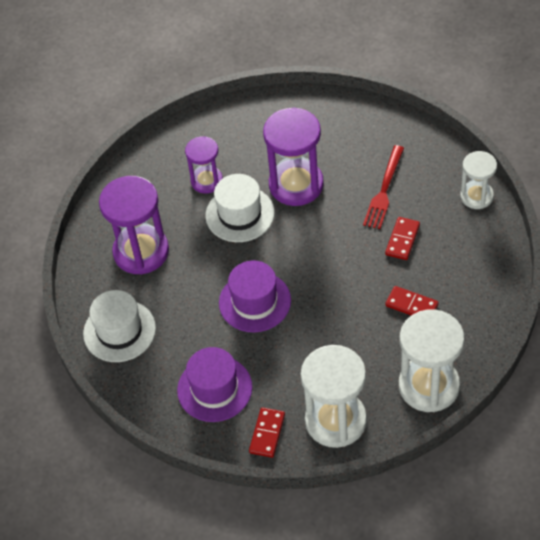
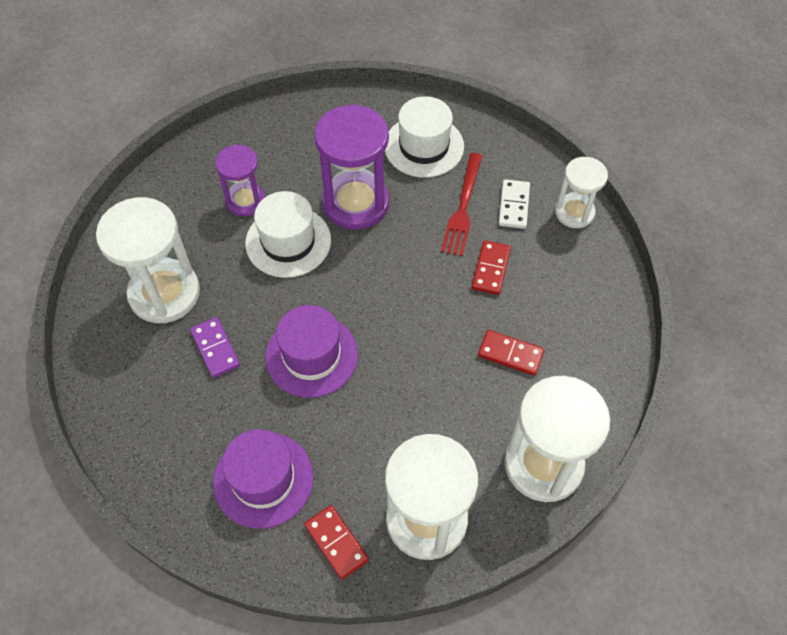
camera: 10 degrees left, 5 degrees up
white hat [83,290,156,362] -> white hat moved to [385,96,464,178]
purple hourglass [99,176,169,275] -> white hourglass [96,197,200,323]
red domino [249,407,285,458] -> red domino turned 45 degrees counterclockwise [304,505,369,580]
none -> purple domino [190,317,240,378]
none -> white domino [498,179,530,229]

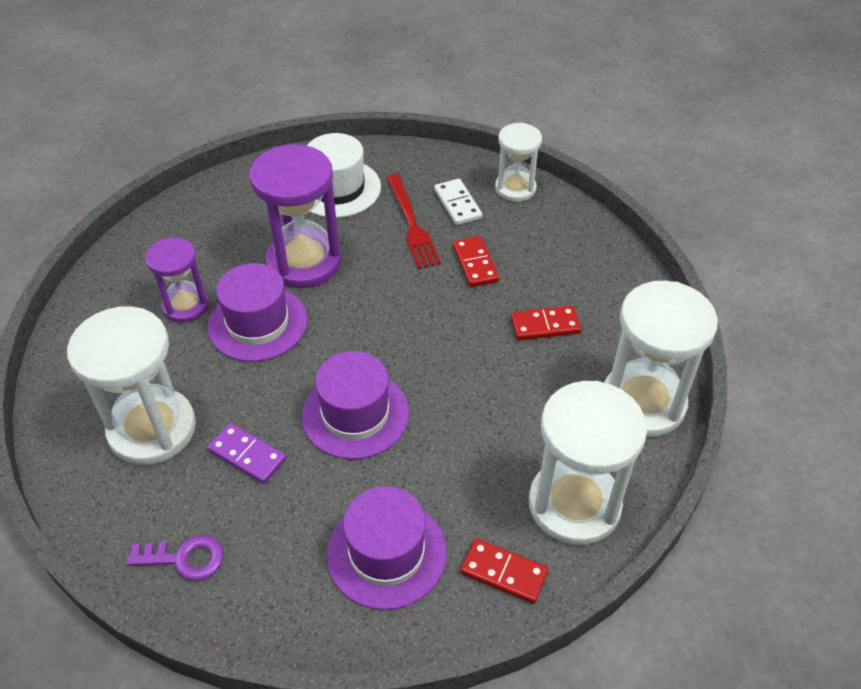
camera: 30 degrees left, 10 degrees down
white hat [245,191,331,278] -> purple hat [208,263,308,362]
none -> purple key [126,535,224,580]

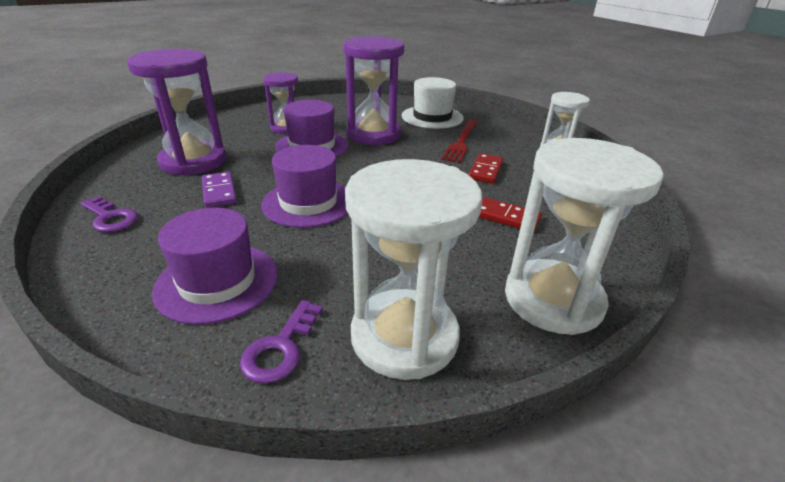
camera: 35 degrees right, 15 degrees down
white hourglass [67,306,196,465] -> purple hourglass [127,49,227,176]
white domino [434,179,483,225] -> none
red domino [460,538,548,604] -> purple key [240,300,323,384]

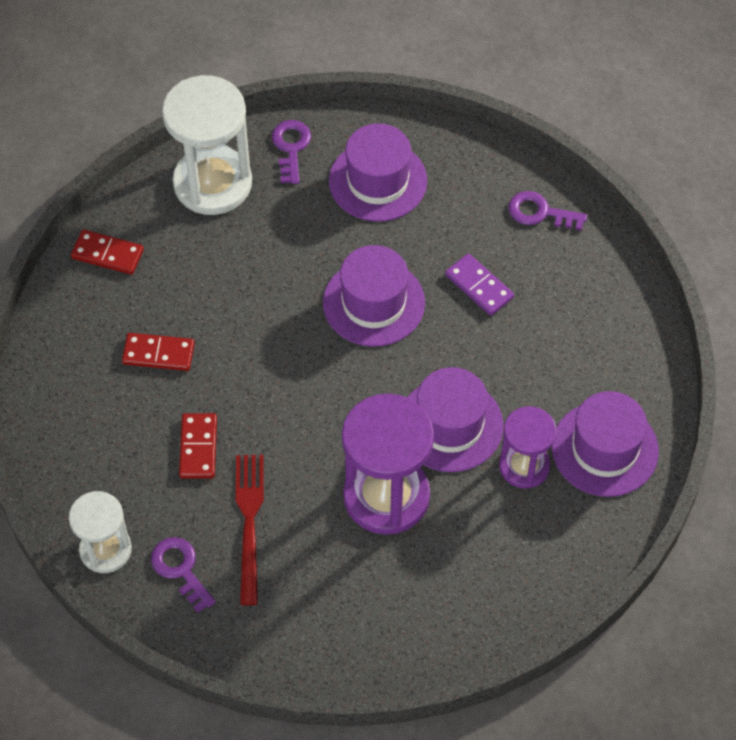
camera: 160 degrees right, 25 degrees up
purple hourglass [127,49,227,176] -> none
white hat [402,77,464,129] -> none
white hourglass [505,138,664,335] -> red domino [71,230,144,275]
none -> purple key [151,537,216,613]
none -> purple hat [552,391,659,497]

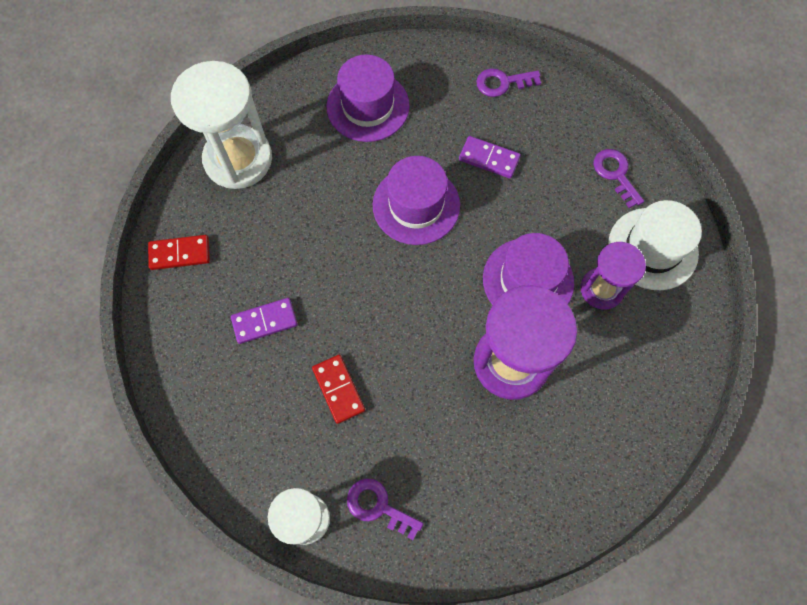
camera: 25 degrees left, 10 degrees up
red domino [122,333,195,371] -> purple domino [231,298,298,344]
red fork [235,455,264,605] -> none
purple key [272,120,311,184] -> purple key moved to [593,149,644,208]
purple hat [552,391,659,497] -> white hat [608,200,702,290]

